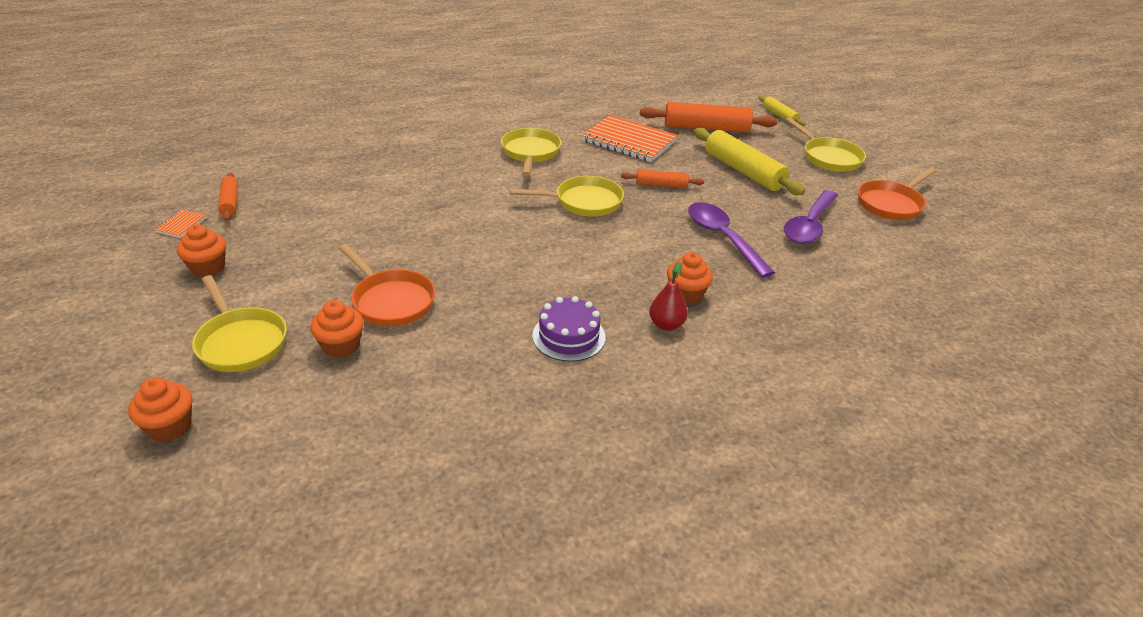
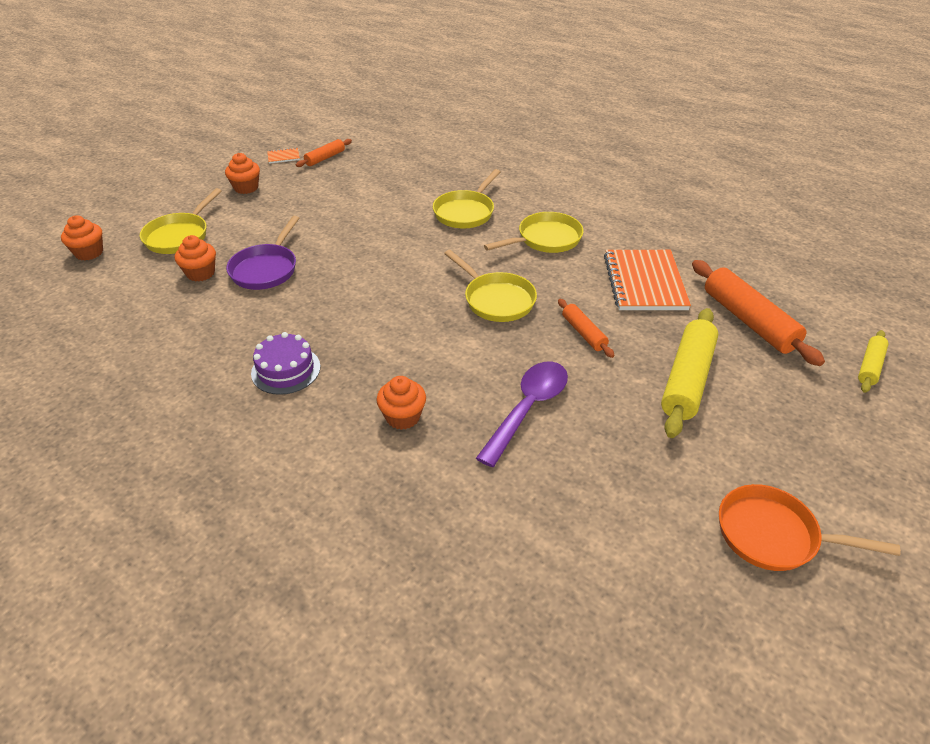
camera: 60 degrees right, 5 degrees up
orange pan [339,244,435,326] -> purple pan [226,216,299,290]
red pear [649,261,688,331] -> none
purple spoon [784,190,839,244] -> none
yellow pan [785,117,866,172] -> yellow pan moved to [433,169,500,229]

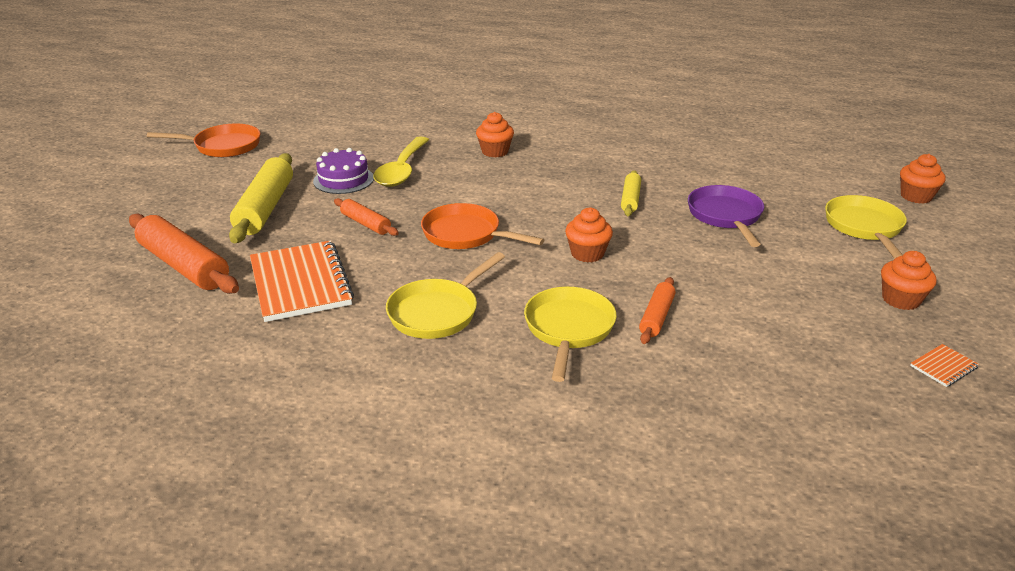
camera: 160 degrees right, 10 degrees down
orange cupcake [175,235,216,282] -> orange cupcake moved to [565,207,613,263]
purple cake [251,332,320,395] -> purple cake moved to [313,148,374,194]
orange rolling pin [296,139,352,167] -> orange rolling pin moved to [639,277,676,344]
yellow pan [444,250,537,322] -> orange pan [421,203,544,249]
purple spoon [476,361,568,467] -> yellow spoon [373,136,429,187]
yellow rolling pin [858,330,888,393] -> yellow rolling pin moved to [621,170,641,216]

